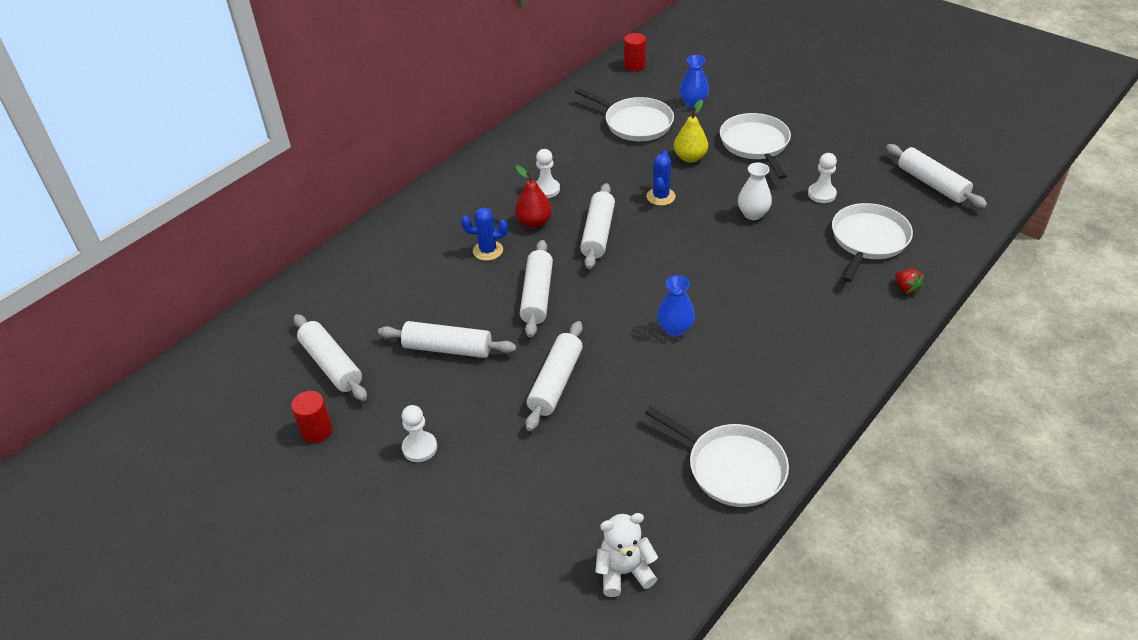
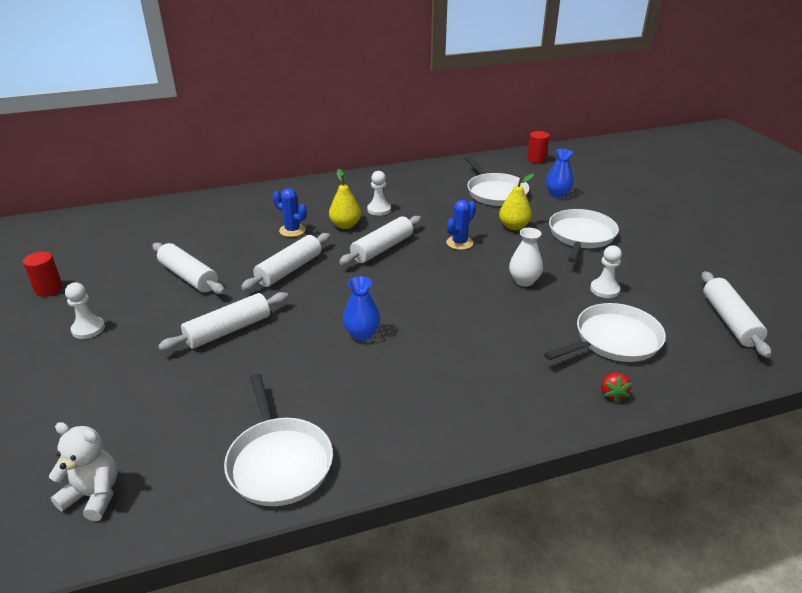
camera: 30 degrees right, 10 degrees down
white rolling pin [294,314,367,401] -> none
red pear [515,165,552,228] -> yellow pear [329,169,361,229]

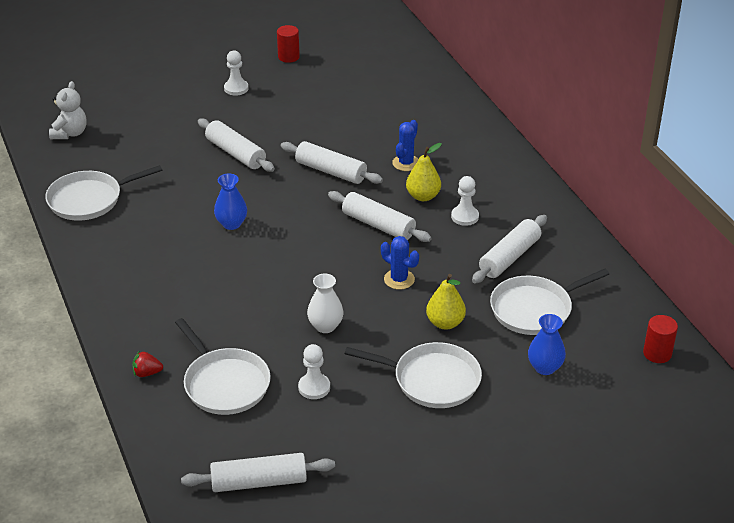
camera: 85 degrees right, 5 degrees up
white rolling pin [153,243,225,294] -> white rolling pin moved to [472,215,547,283]

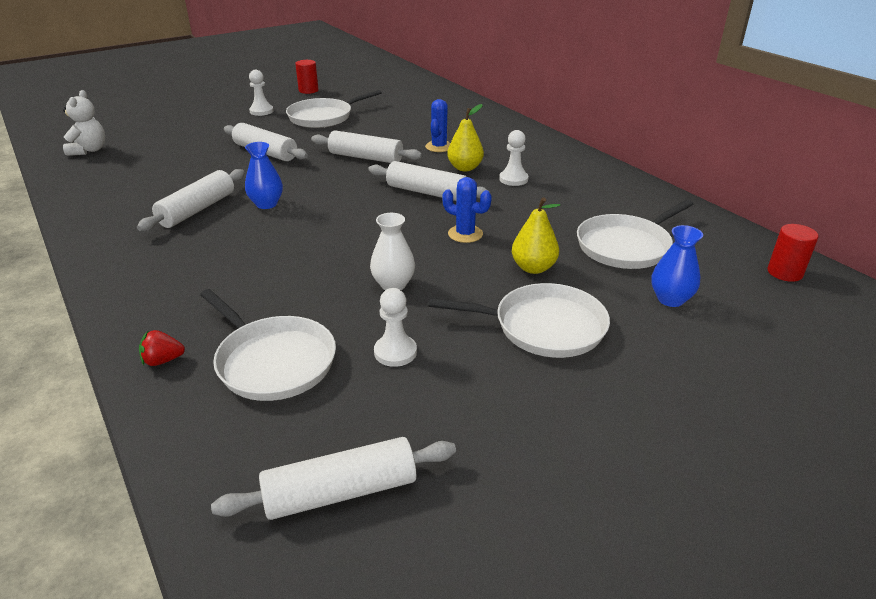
camera: 10 degrees left, 5 degrees down
white pan [45,165,162,221] -> white pan moved to [286,90,382,128]
white rolling pin [472,215,547,283] -> white rolling pin moved to [137,169,245,231]

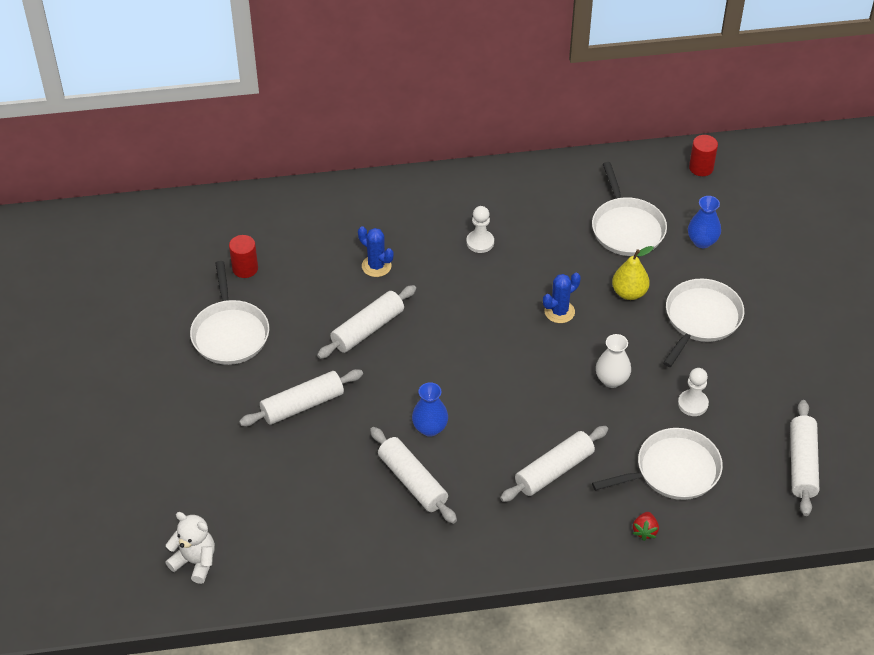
camera: 65 degrees left, 15 degrees up
white pawn [249,70,273,116] -> none
red cylinder [295,60,319,94] -> red cylinder moved to [229,235,258,278]
white rolling pin [368,161,487,201] -> white rolling pin moved to [500,426,608,502]
yellow pear [447,104,484,171] -> none

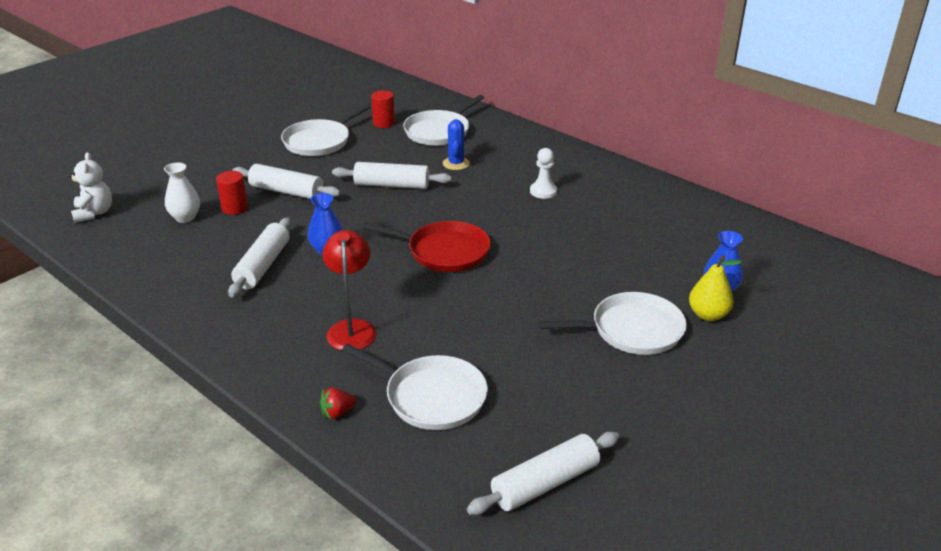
camera: 50 degrees right, 15 degrees down
white rolling pin [500,426,608,502] -> red lamp [322,230,377,350]
blue cactus [543,273,581,323] -> none
white pan [592,162,667,256] -> white pan moved to [403,95,484,146]
white vase [596,334,631,388] -> white vase moved to [164,163,200,223]
yellow pear [612,246,654,300] -> yellow pear moved to [689,255,742,321]
white pawn [678,368,709,416] -> none
red cylinder [689,135,718,176] -> red cylinder moved to [216,171,248,215]
none -> red pan [362,221,491,272]

